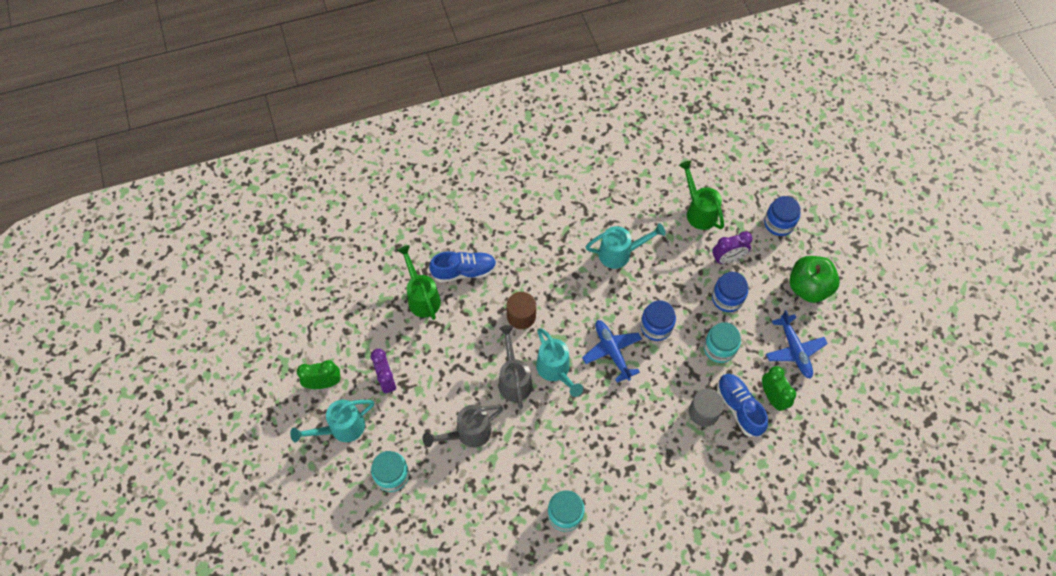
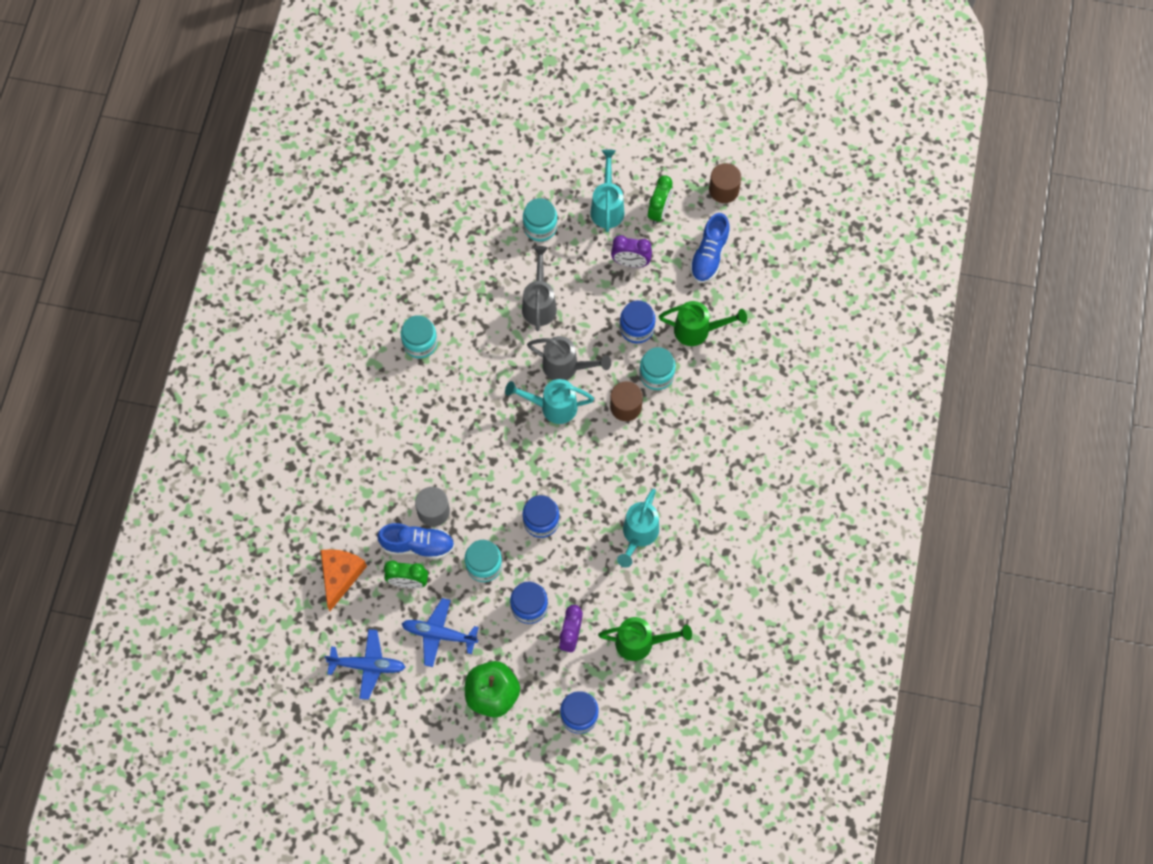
camera: 120 degrees right, 5 degrees up
blue shoe [429,251,497,283] -> blue shoe moved to [690,213,730,283]
blue plane [582,320,642,383] -> blue plane moved to [324,629,405,700]
none -> orange cheese [321,549,367,611]
none -> blue jar [620,300,655,343]
none -> turquoise jar [639,347,676,390]
none -> brown cylinder [709,163,742,203]

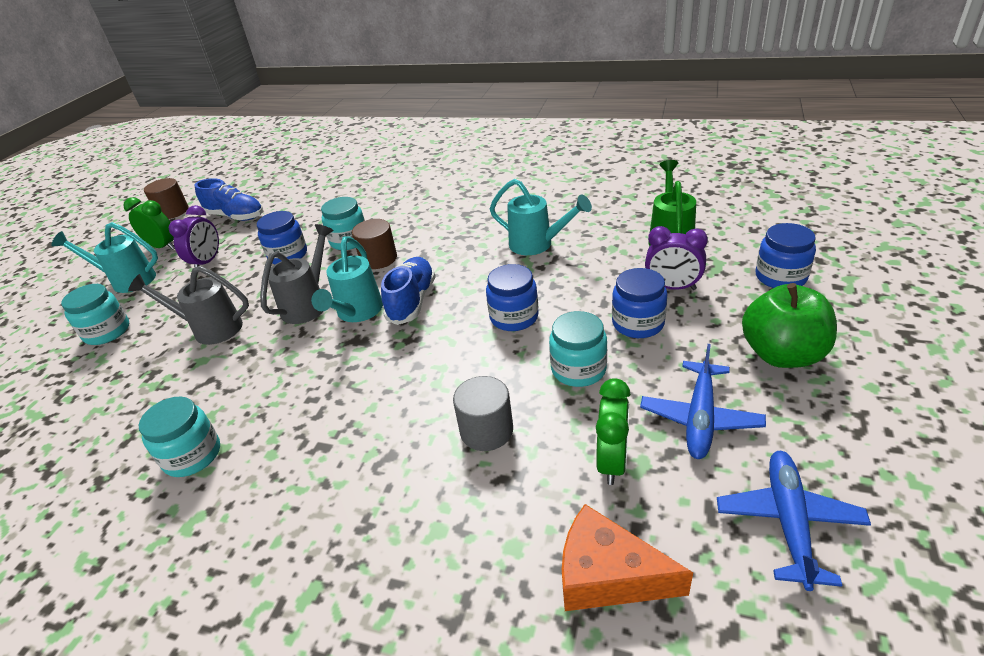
camera: 80 degrees left, 30 degrees down
blue shoe [377,523,455,559] -> blue shoe moved to [381,257,436,325]
green watering can [659,301,747,346] -> none

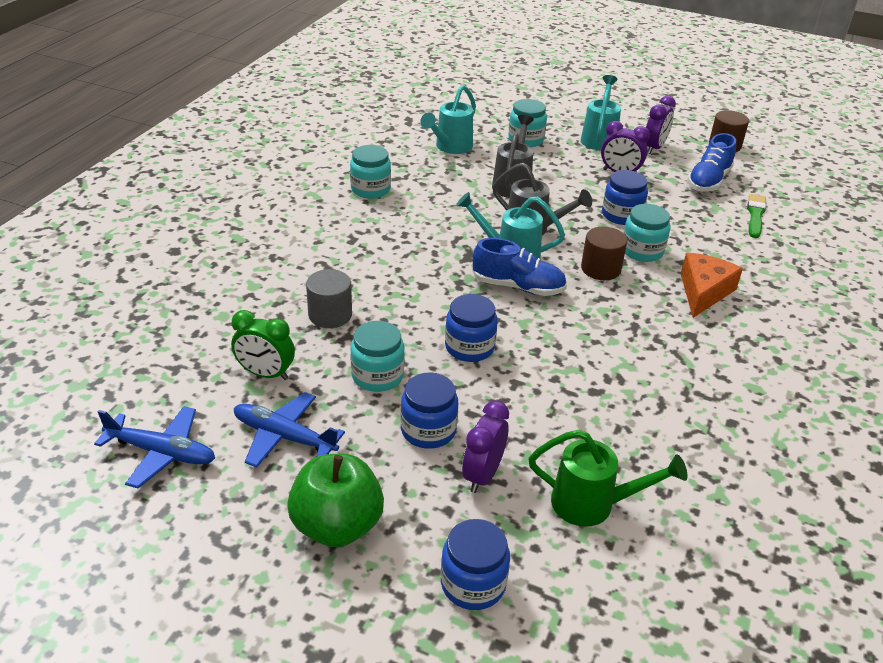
camera: 90 degrees right, 0 degrees up
green clock [123,197,175,250] -> purple clock [646,96,676,154]
turquoise watering can [490,179,592,255] -> turquoise watering can moved to [420,85,476,154]
orange cheese [562,504,693,611] -> orange cheese moved to [681,253,743,318]
none -> green brush [747,194,766,238]

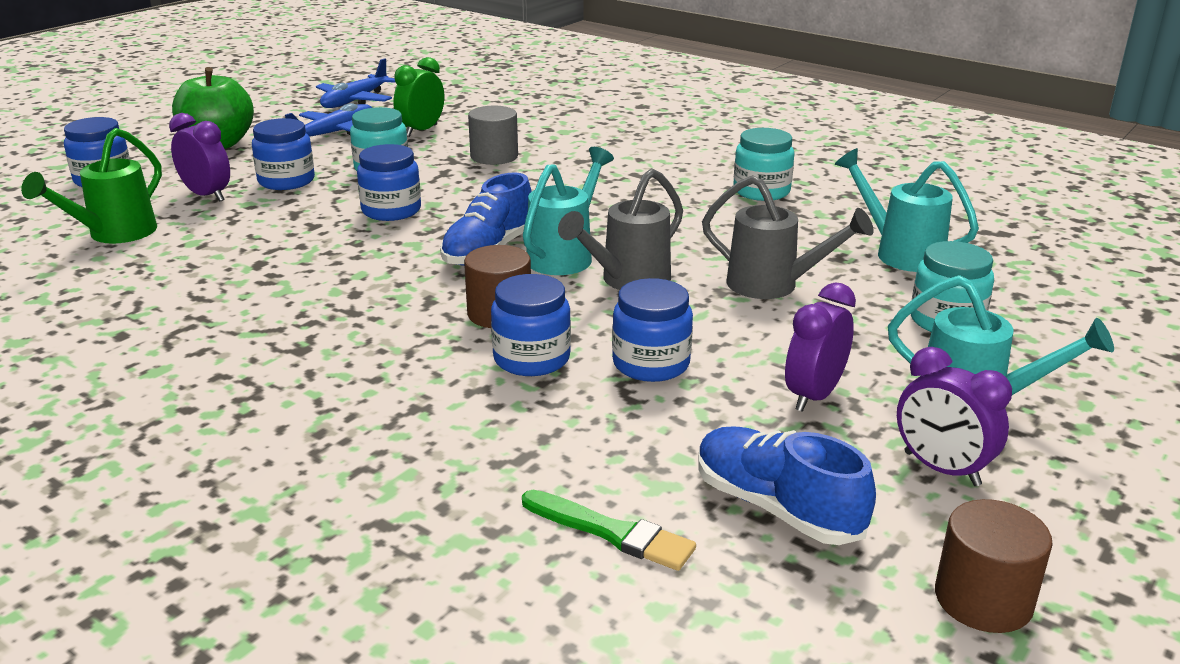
camera: 105 degrees right, 10 degrees down
turquoise jar [624,204,671,262] -> blue jar [491,274,571,376]
orange cheese [681,253,743,318] -> none

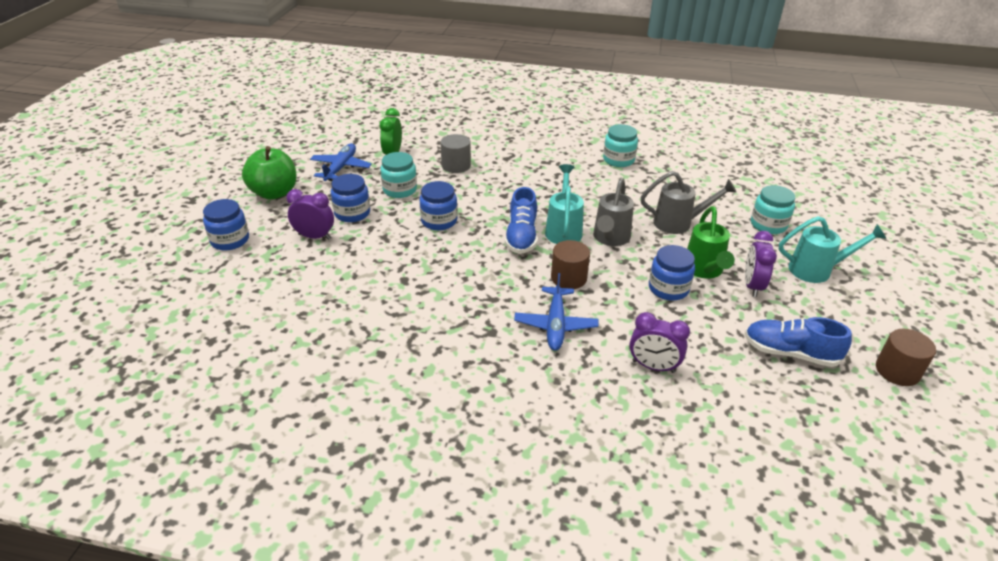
camera: 25 degrees left, 10 degrees up
green watering can [21,128,162,244] -> green watering can moved to [687,206,735,279]
blue plane [316,58,395,108] -> blue plane moved to [514,273,599,351]
blue jar [491,274,571,376] -> none
green brush [522,490,696,571] -> none
turquoise watering can [835,148,979,272] -> none
purple clock [897,347,1012,486] -> purple clock moved to [630,312,690,373]

